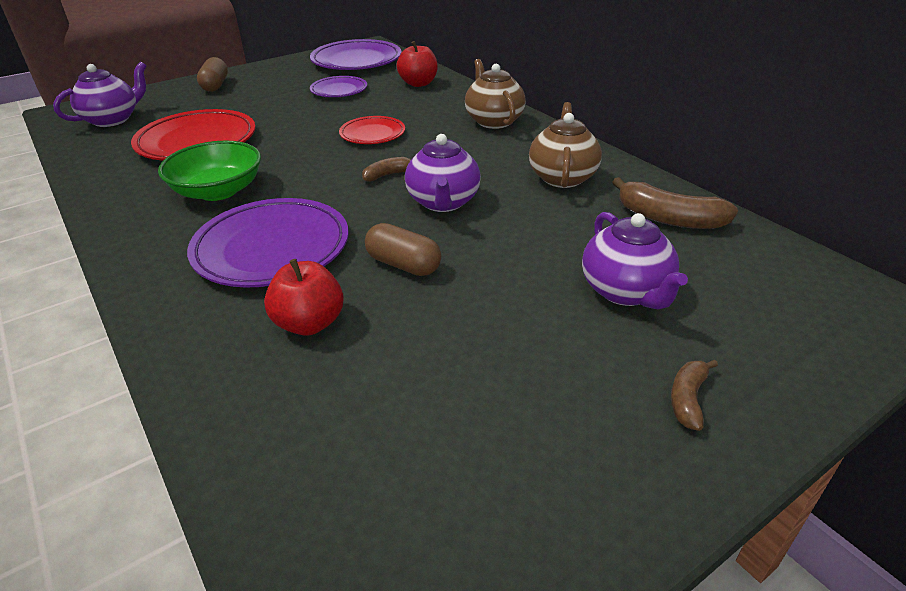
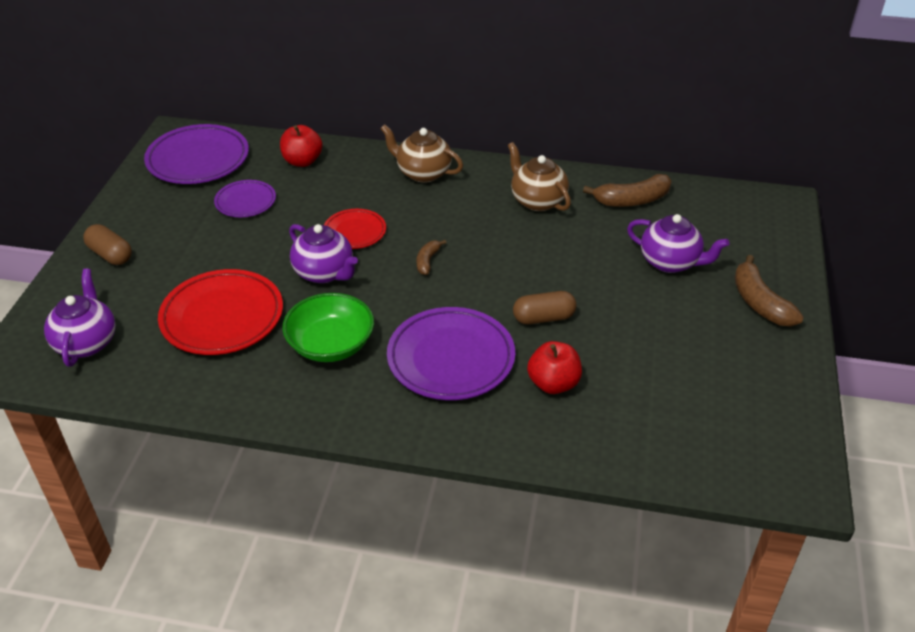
camera: 45 degrees left, 5 degrees up
purple teapot [405,134,481,212] -> purple teapot moved to [289,224,358,283]
brown banana [671,359,718,431] -> brown banana [734,255,804,326], size x1.80

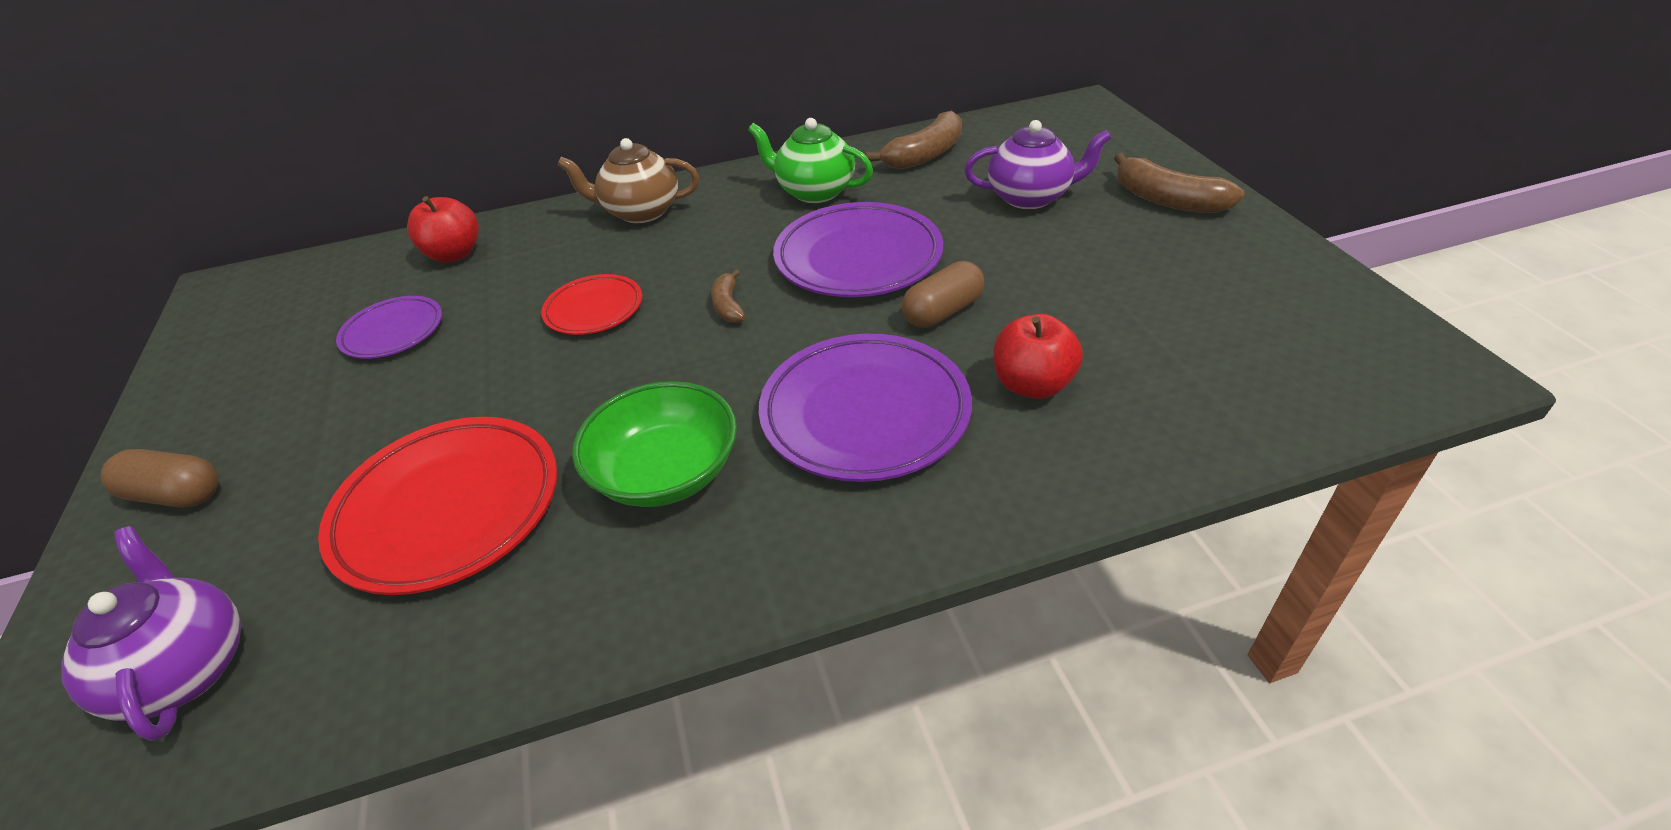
camera: 25 degrees left, 0 degrees up
purple plate [144,124,249,184] -> purple plate moved to [773,202,943,297]
purple teapot [289,224,358,283] -> none
brown teapot [508,142,571,211] -> green teapot [748,118,873,203]

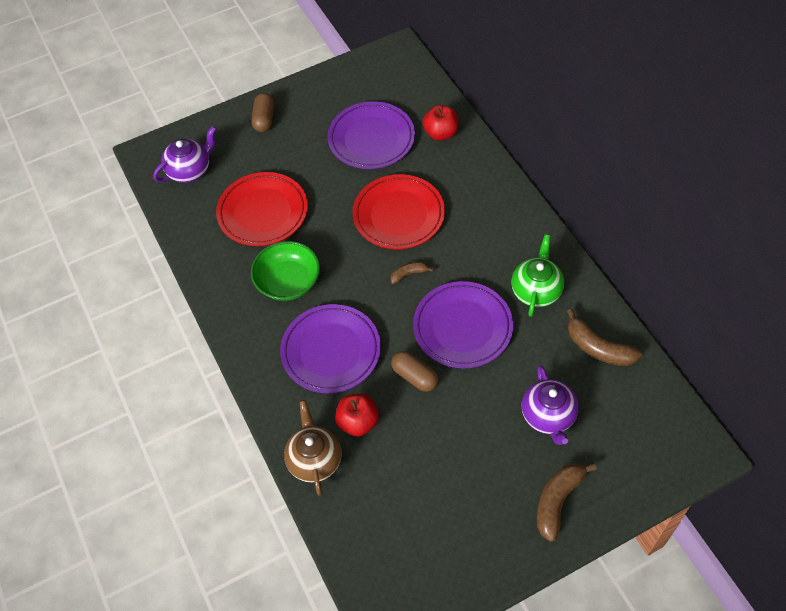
camera: 80 degrees right, 15 degrees up
purple plate [336,296,442,359] -> purple plate [327,102,415,169], size x1.77
red plate [541,274,642,335] -> red plate [353,174,445,249], size x1.77
brown teapot [557,138,699,223] -> brown teapot moved to [284,400,342,496]

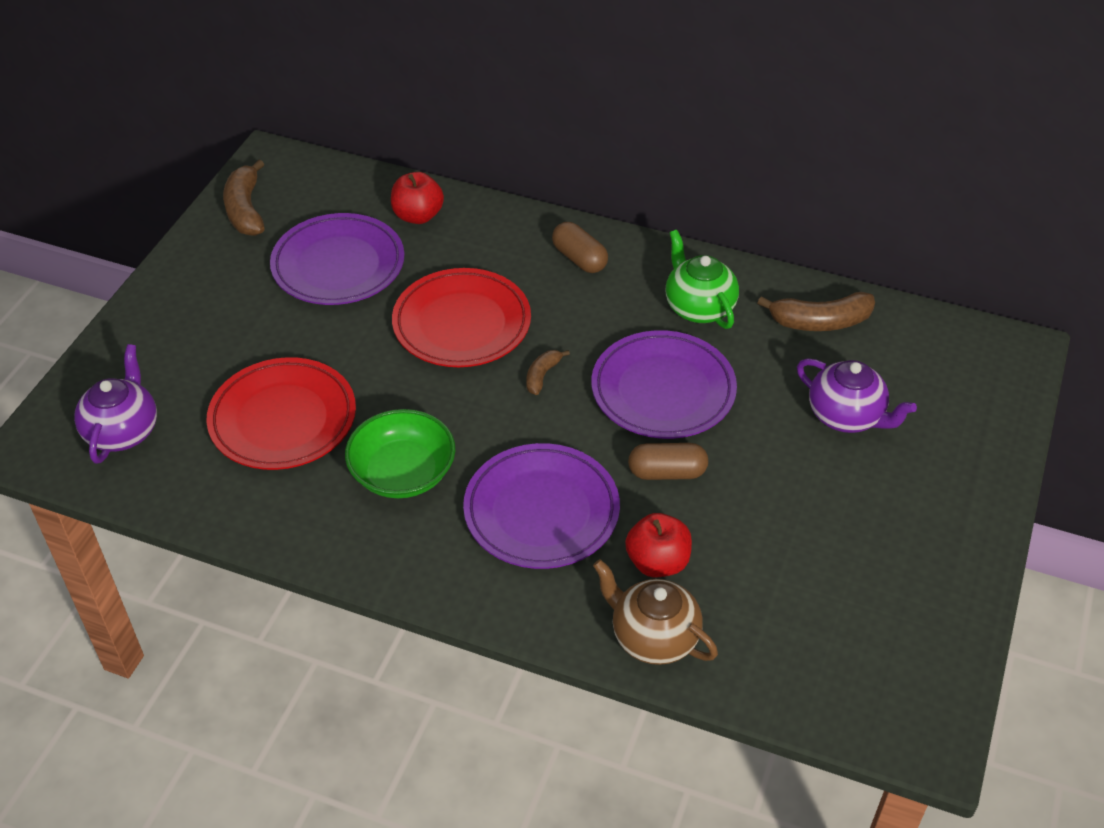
camera: 45 degrees left, 10 degrees down
brown capsule [251,93,274,132] -> brown capsule moved to [552,222,608,273]
brown banana [537,463,597,542] -> brown banana moved to [223,160,265,236]

